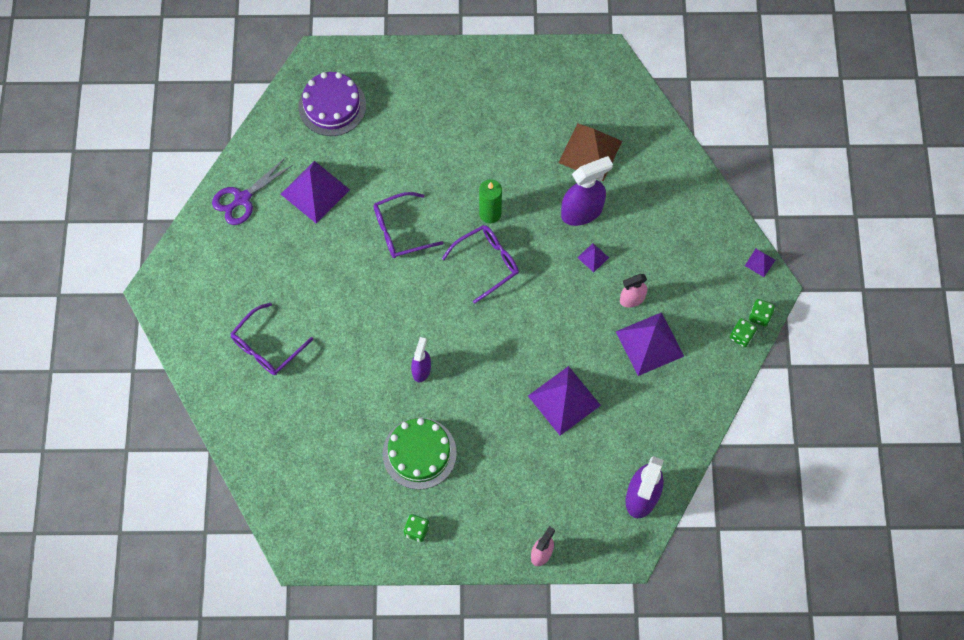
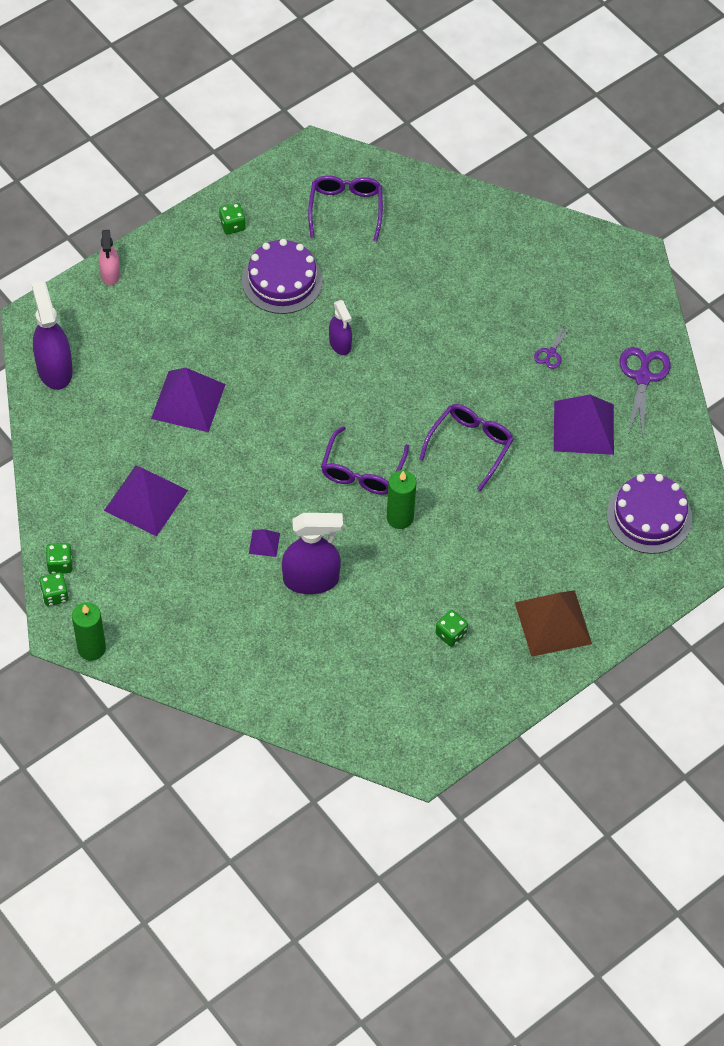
camera: 140 degrees right, 10 degrees down
purple glasses [230,302,313,375] -> purple glasses moved to [308,175,383,241]
green cake [383,417,457,490] -> purple cake [242,239,323,314]
brown pyramid [558,123,622,181] -> brown pyramid moved to [515,590,592,657]
purple spray bottle [561,156,613,226] -> purple spray bottle turned 120 degrees counterclockwise [282,513,343,594]
pink spray bottle [620,274,647,308] -> none
purple pyramid [745,249,775,277] -> green candle [72,602,106,661]
none -> green dice [435,610,468,647]
none -> purple scissors [534,324,571,369]

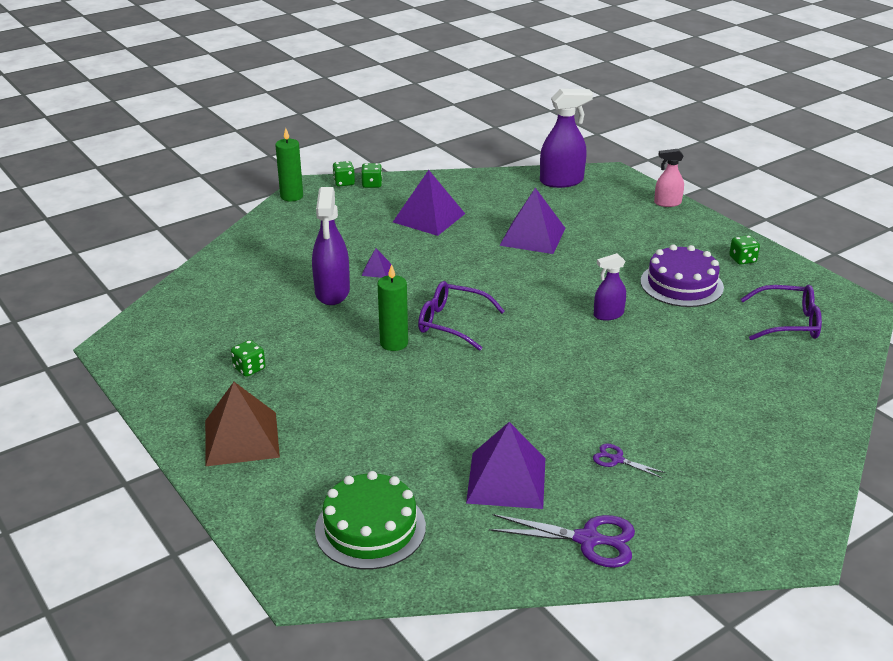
camera: 95 degrees right, 25 degrees down
purple glasses [419,404,514,491] -> none
purple cake [607,474,692,554] -> green cake [315,471,426,569]

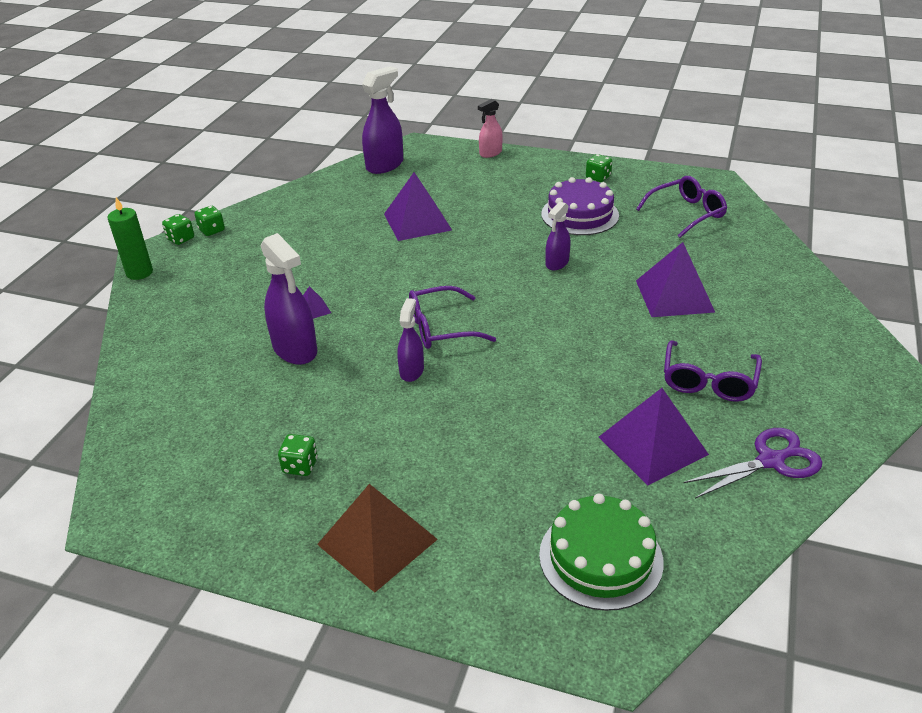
camera: 35 degrees left, 5 degrees up
green candle [378,264,408,351] -> purple spray bottle [397,298,424,382]
purple pyramid [393,170,465,236] -> purple pyramid moved to [636,242,715,317]
purple scissors [593,444,666,478] -> purple glasses [664,340,762,402]

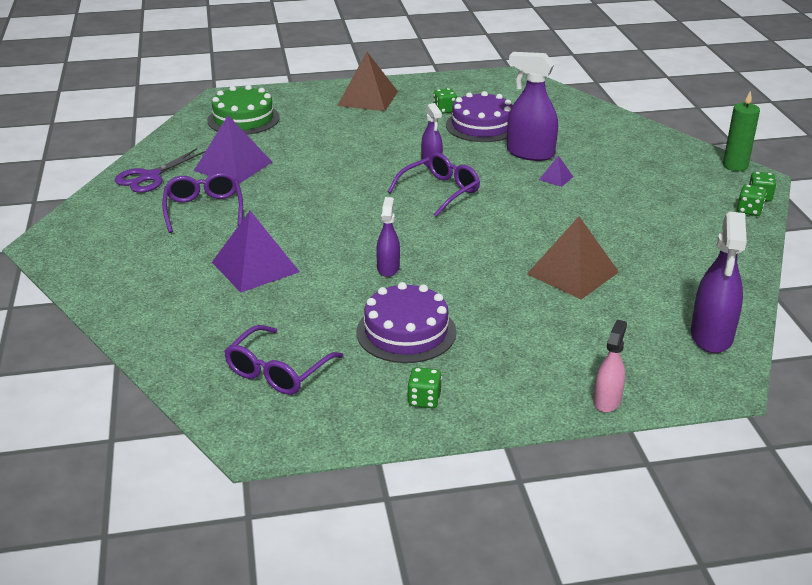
camera: 150 degrees right, 5 degrees down
purple pyramid [384,172,452,241] -> brown pyramid [527,216,619,299]
none -> purple cake [446,91,513,142]

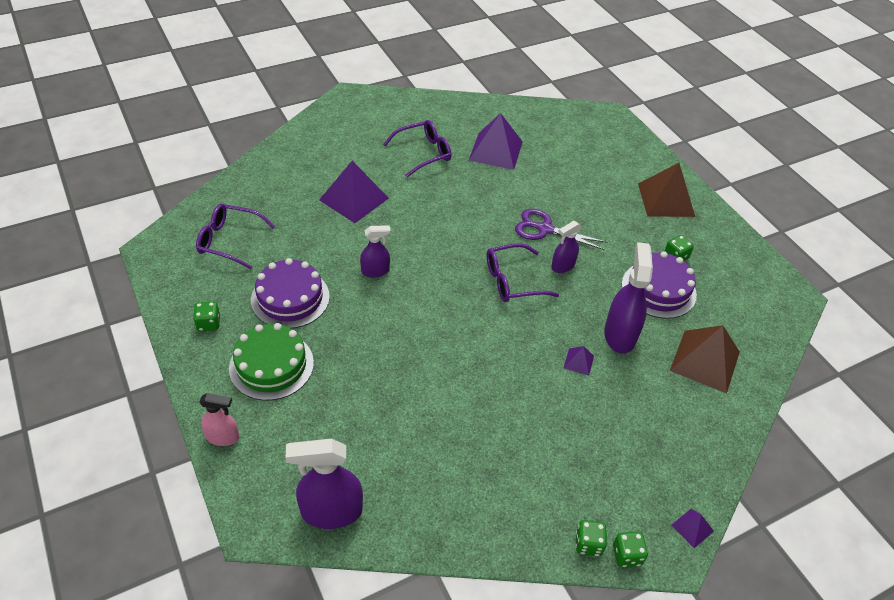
camera: 70 degrees right, 15 degrees up
purple scissors [115,148,206,193] -> purple scissors moved to [515,209,607,250]
green cake [207,85,280,135] -> green cake moved to [229,323,314,401]
purple glasses [388,153,480,217] -> purple glasses turned 135 degrees clockwise [487,243,559,302]
brown pyramid [527,216,619,299] -> brown pyramid moved to [670,325,740,393]
green candle [723,90,760,171] -> purple pyramid [672,509,714,548]

